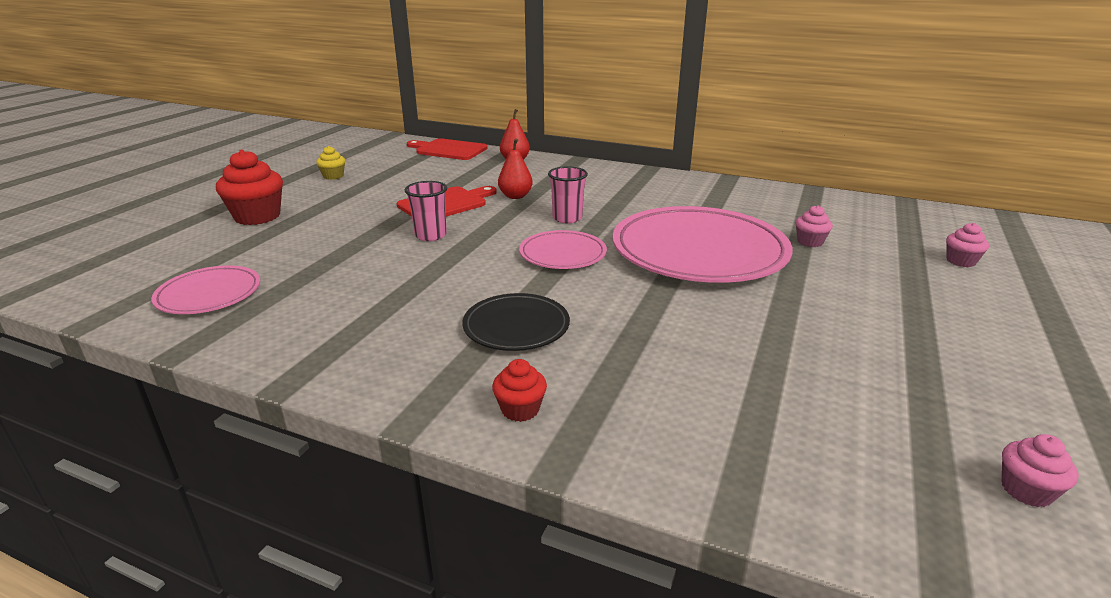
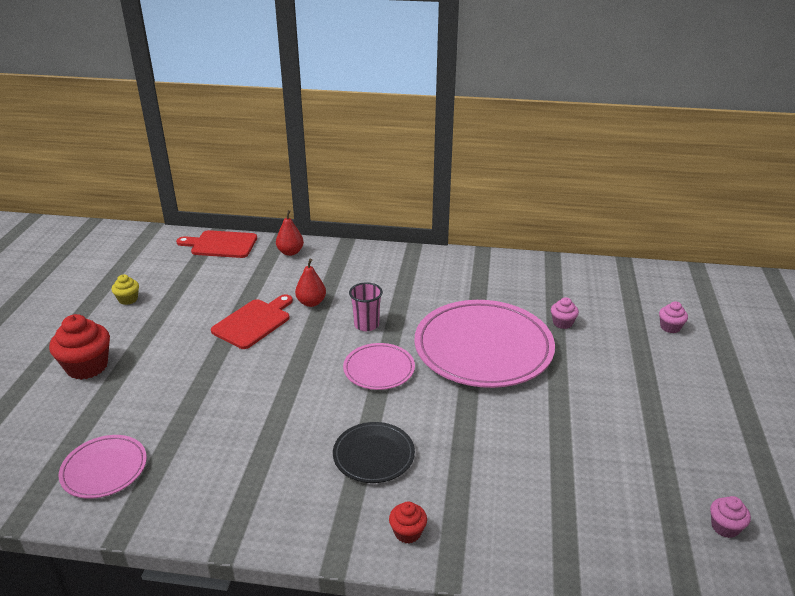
camera: 15 degrees left, 5 degrees up
pink cup [405,181,447,241] -> none

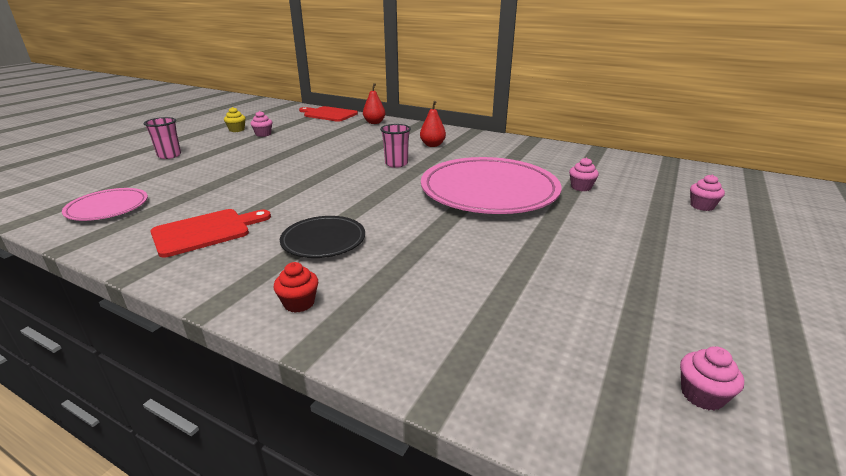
camera: 20 degrees right, 5 degrees down
red cupcake [49,314,110,380] -> pink cup [144,117,181,159]
red cutting board [211,294,293,349] -> red cutting board moved to [150,209,271,257]
red pear [295,259,326,307] -> red pear moved to [420,101,446,147]
pink plate [343,343,415,390] -> none
none -> pink cupcake [250,111,273,137]

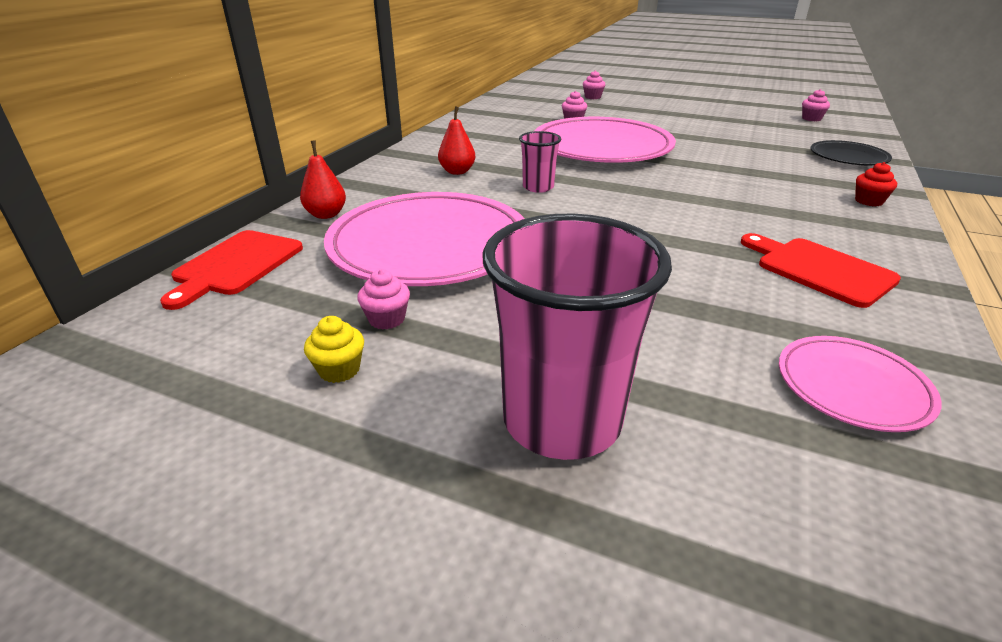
camera: 95 degrees left, 5 degrees up
pink cup [144,117,181,159] -> pink cup [482,214,672,460], size x2.02
black plate [280,216,365,258] -> black plate moved to [810,140,892,165]
none -> pink plate [324,192,524,286]

